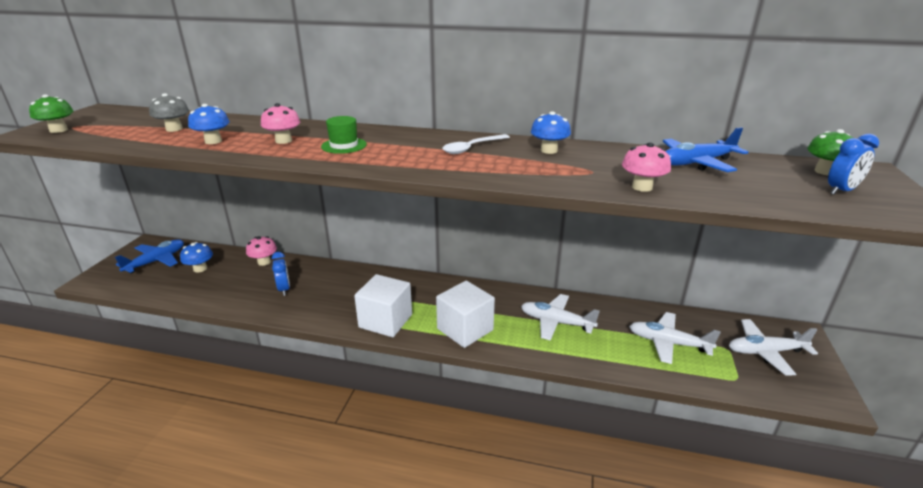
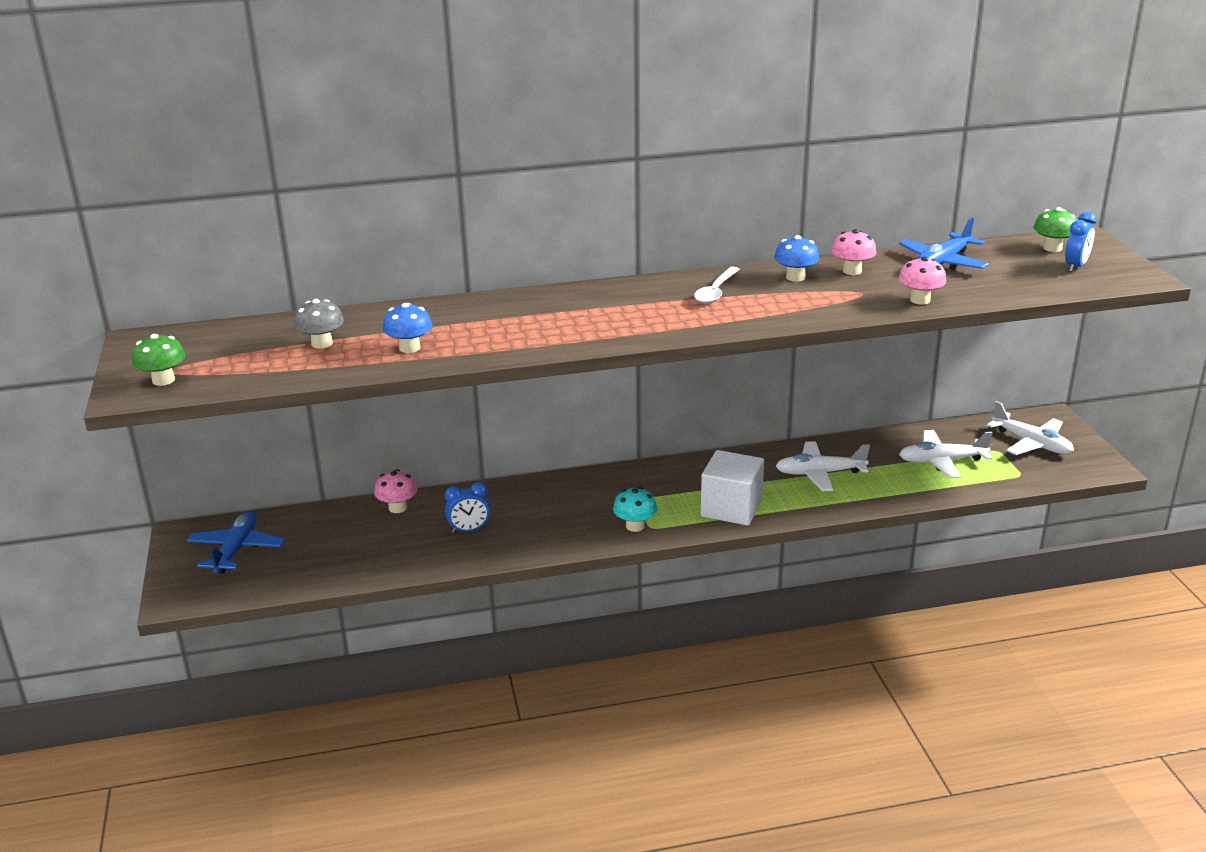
camera: 25 degrees left, 0 degrees up
blue mushroom [180,242,213,273] -> none
pink mushroom [261,103,300,144] -> pink mushroom moved to [831,229,877,275]
blue clock [272,252,290,296] -> blue clock turned 120 degrees clockwise [445,482,490,533]
green hat [321,116,367,154] -> none
white cube [354,274,412,337] -> turquoise mushroom [613,487,657,532]
white plane [729,319,818,376] -> white plane turned 105 degrees counterclockwise [987,401,1074,455]

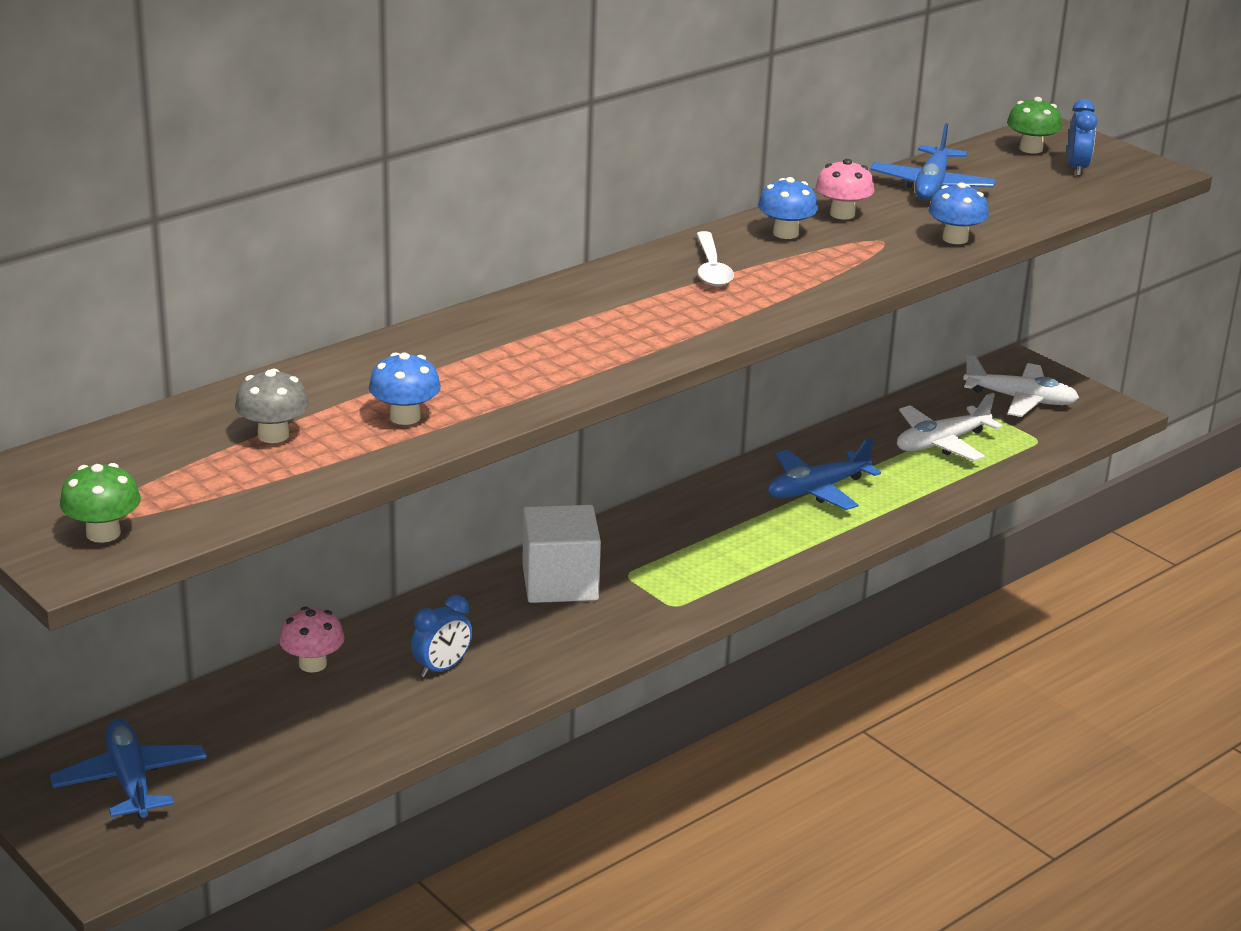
camera: 30 degrees left, 0 degrees up
turquoise mushroom [613,487,657,532] -> none
white cube [701,450,764,526] -> white cube moved to [522,505,601,603]
white plane [776,441,870,491] -> blue plane [768,438,881,510]
pink mushroom [899,256,946,305] -> blue mushroom [928,182,989,244]

